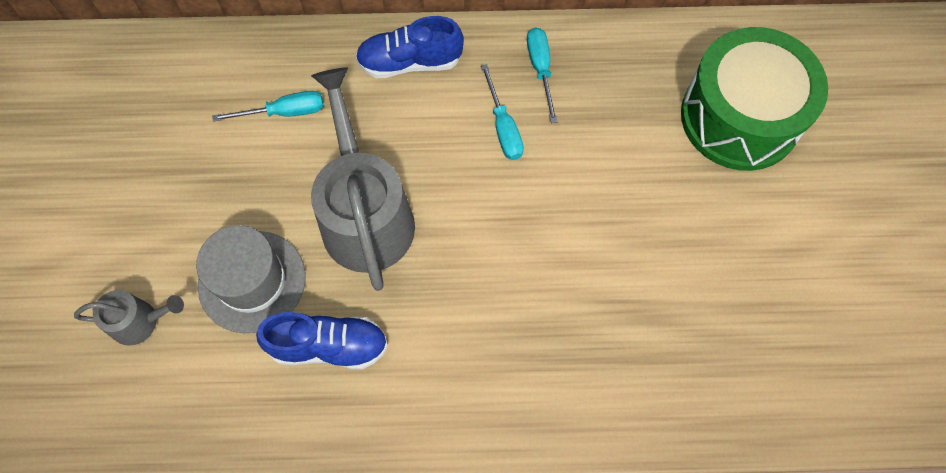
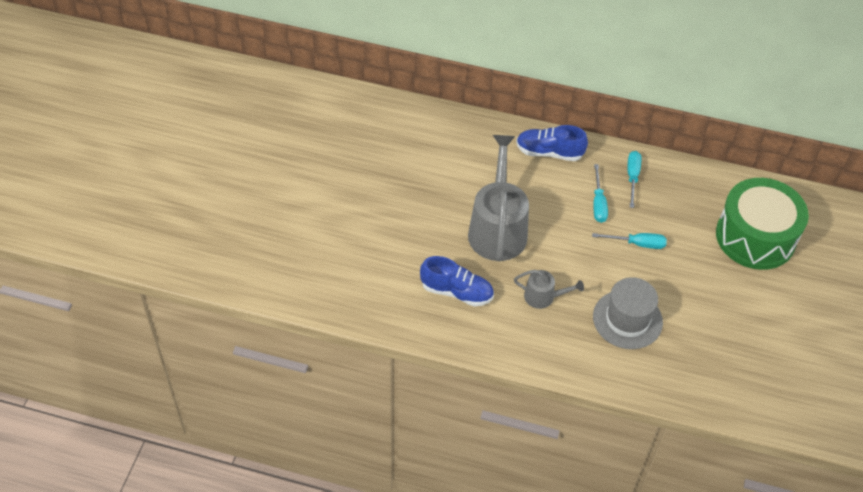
camera: 15 degrees right, 15 degrees down
grey watering can [74,290,184,346] -> grey watering can moved to [514,270,584,309]
grey hat [196,225,306,333] -> grey hat moved to [593,277,663,349]
turquoise screwdriver [212,91,323,122] -> turquoise screwdriver moved to [592,233,667,249]

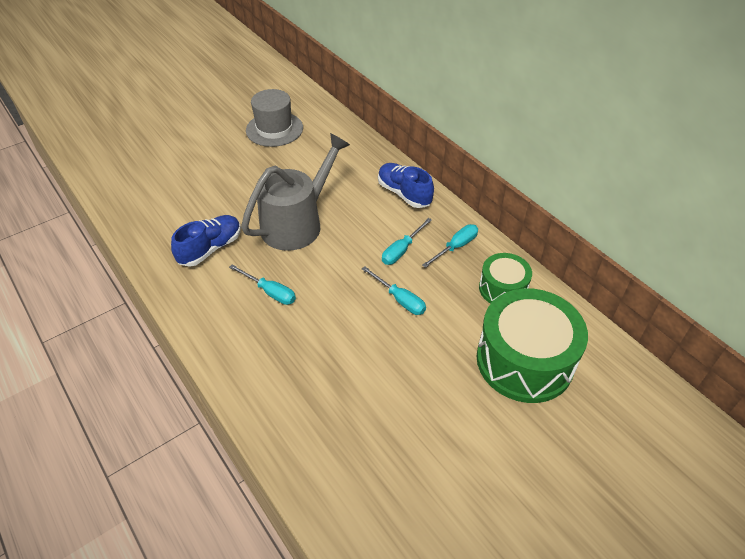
camera: 40 degrees right, 5 degrees down
blue shoe [420,256,494,306] -> blue shoe turned 105 degrees counterclockwise [171,215,241,267]
grey watering can [514,270,584,309] -> turquoise screwdriver [229,264,296,305]
grey hat [593,277,663,349] -> grey hat moved to [246,89,303,147]
none -> green drum [479,253,532,304]

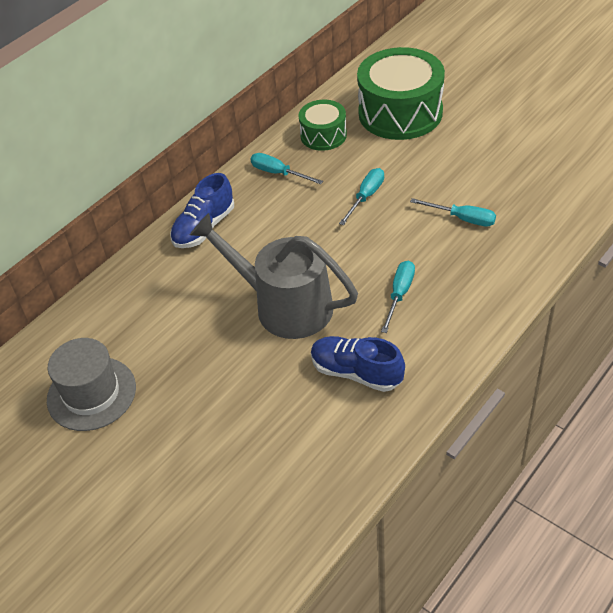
camera: 100 degrees left, 0 degrees up
turquoise screwdriver [382,218,432,265] -> turquoise screwdriver moved to [410,198,496,227]

